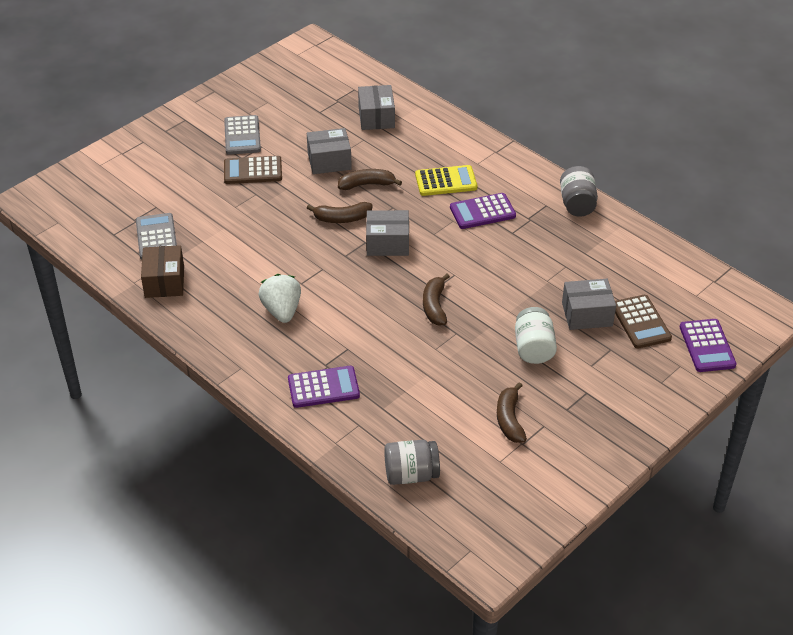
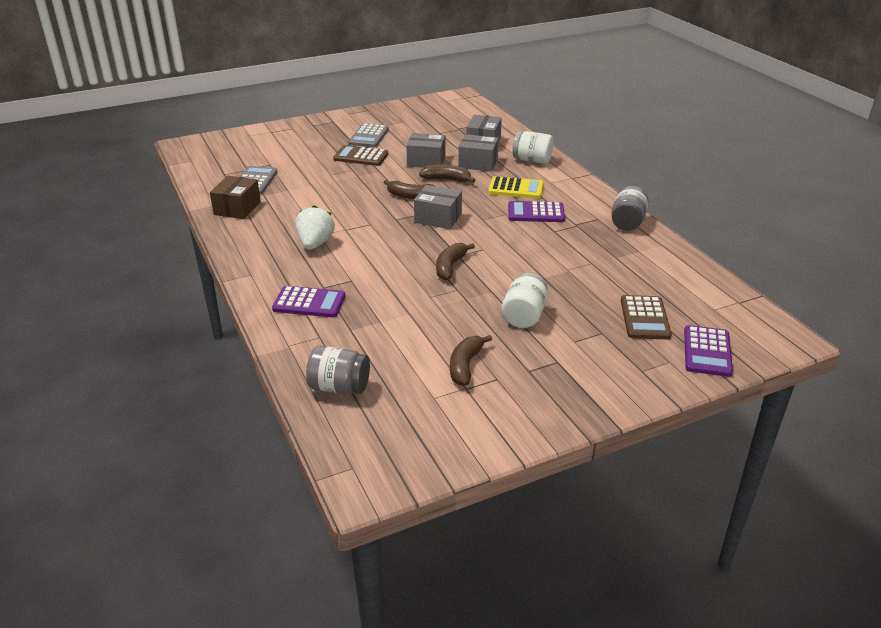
camera: 20 degrees right, 10 degrees down
grey box [562,279,616,330] -> grey box moved to [458,134,499,171]
none -> white jar [512,131,553,164]

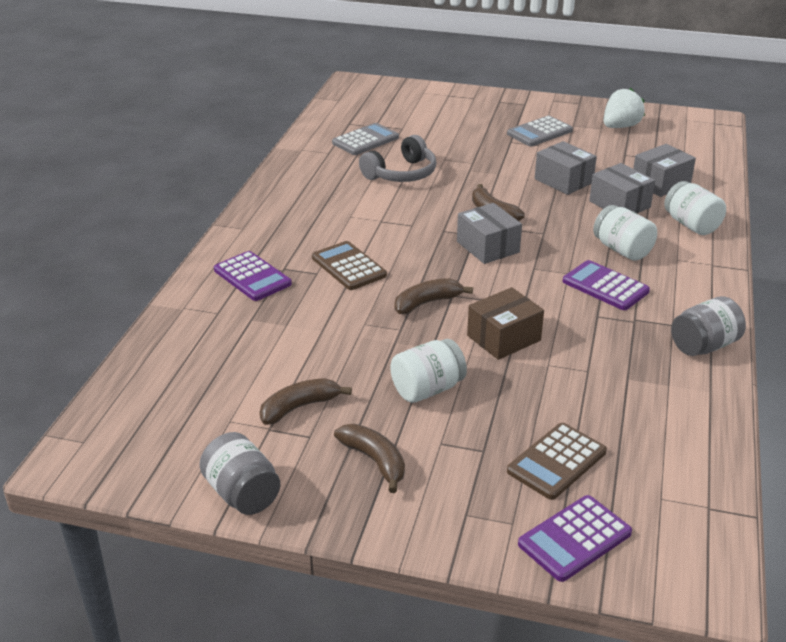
camera: 40 degrees right, 0 degrees up
brown box [210,176,261,219] -> brown box moved to [467,287,544,360]
white strawberry [296,205,335,250] -> white strawberry moved to [604,88,645,128]
grey jar [306,346,370,394] -> grey jar moved to [200,432,281,515]
brown calculator [333,145,388,166] -> brown calculator moved to [312,241,387,290]
brown banana [419,165,475,183] -> brown banana moved to [334,424,405,493]
yellow calculator [488,176,544,199] -> white jar [593,205,657,261]
none -> grey headphones [359,135,436,182]

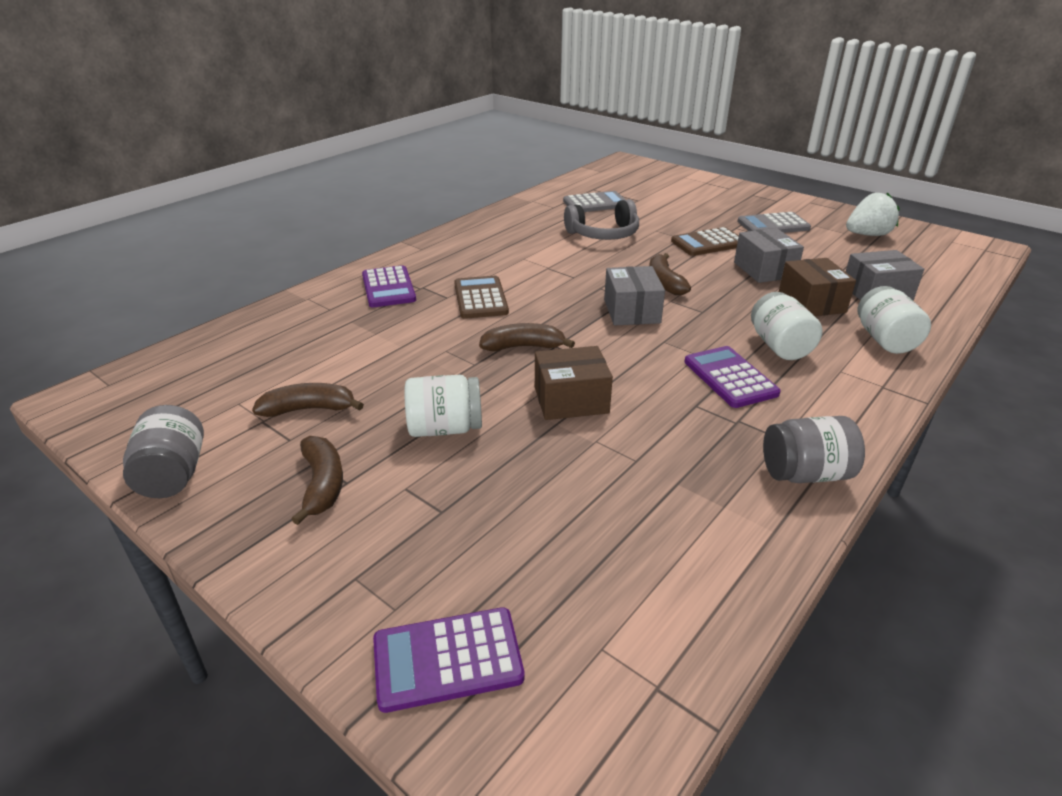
camera: 25 degrees right, 0 degrees up
brown calculator [507,423,607,500] -> brown calculator moved to [671,227,739,256]
grey box [589,163,655,213] -> brown box [779,258,856,316]

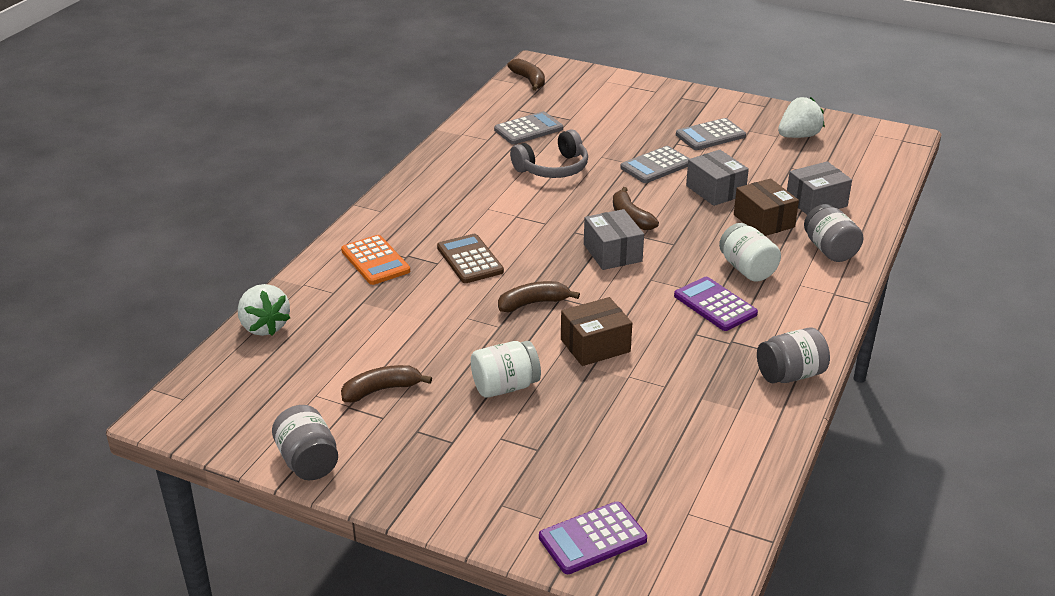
camera: 15 degrees left, 0 degrees up
brown banana [291,436,343,525] -> brown banana moved to [507,59,545,91]
purple calculator [362,265,416,308] -> orange calculator [341,235,410,285]
brown calculator [671,227,739,256] -> grey calculator [620,146,690,183]
white jar [858,286,931,354] -> grey jar [804,204,863,262]
none -> white strawberry [238,284,290,336]

